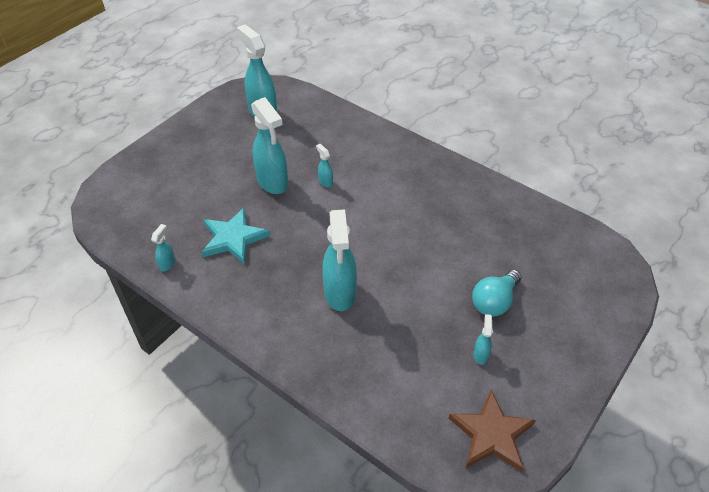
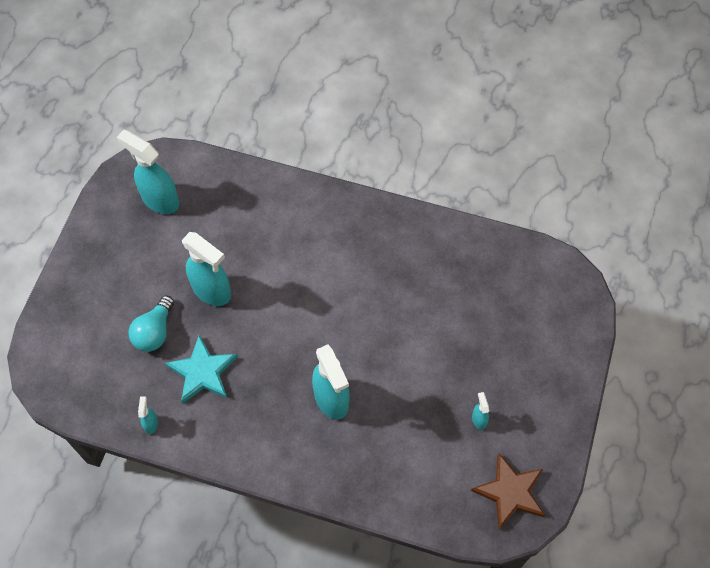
camera: 20 degrees left, 15 degrees up
turquoise spray bottle [316,144,333,188] -> none
turquoise light bulb [472,270,521,317] -> turquoise light bulb moved to [128,295,174,352]

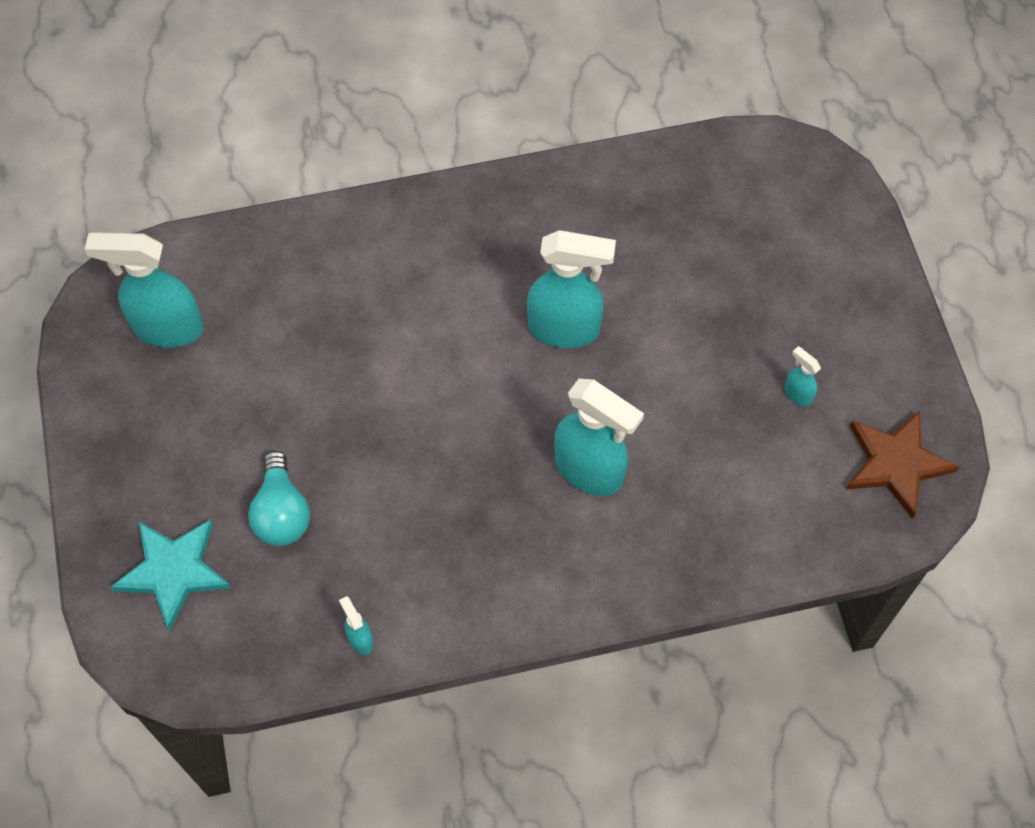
camera: 30 degrees left, 0 degrees up
turquoise star [165,335,238,404] -> turquoise star moved to [111,519,231,631]
turquoise spray bottle [182,232,231,306] -> turquoise spray bottle moved to [527,230,616,348]

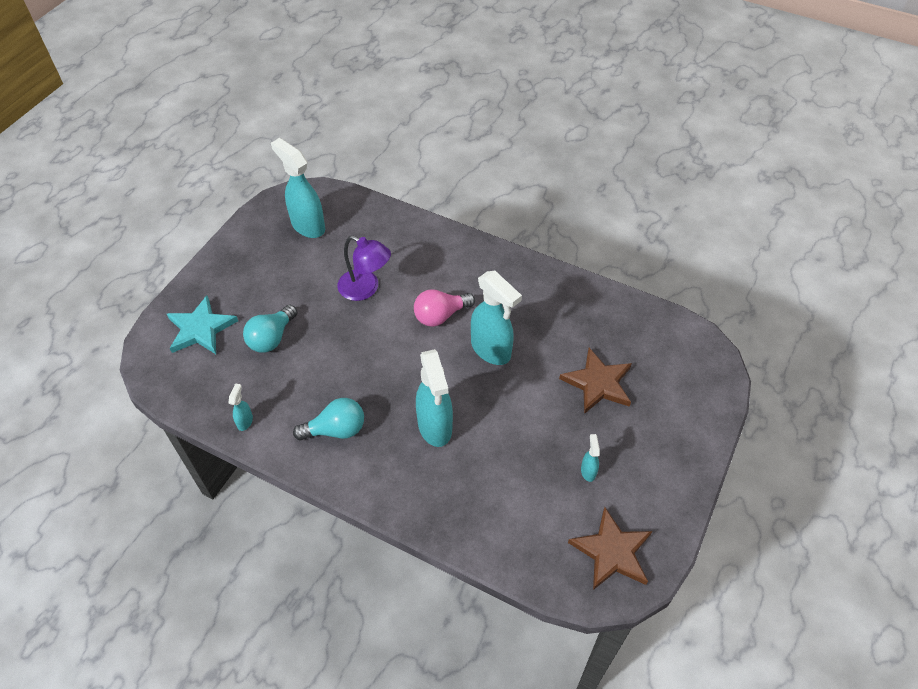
camera: 40 degrees right, 10 degrees down
none -> turquoise light bulb [293,398,364,440]
none -> purple lamp [337,236,391,301]
none -> pink light bulb [414,289,475,327]
none -> brown star [559,348,632,414]

